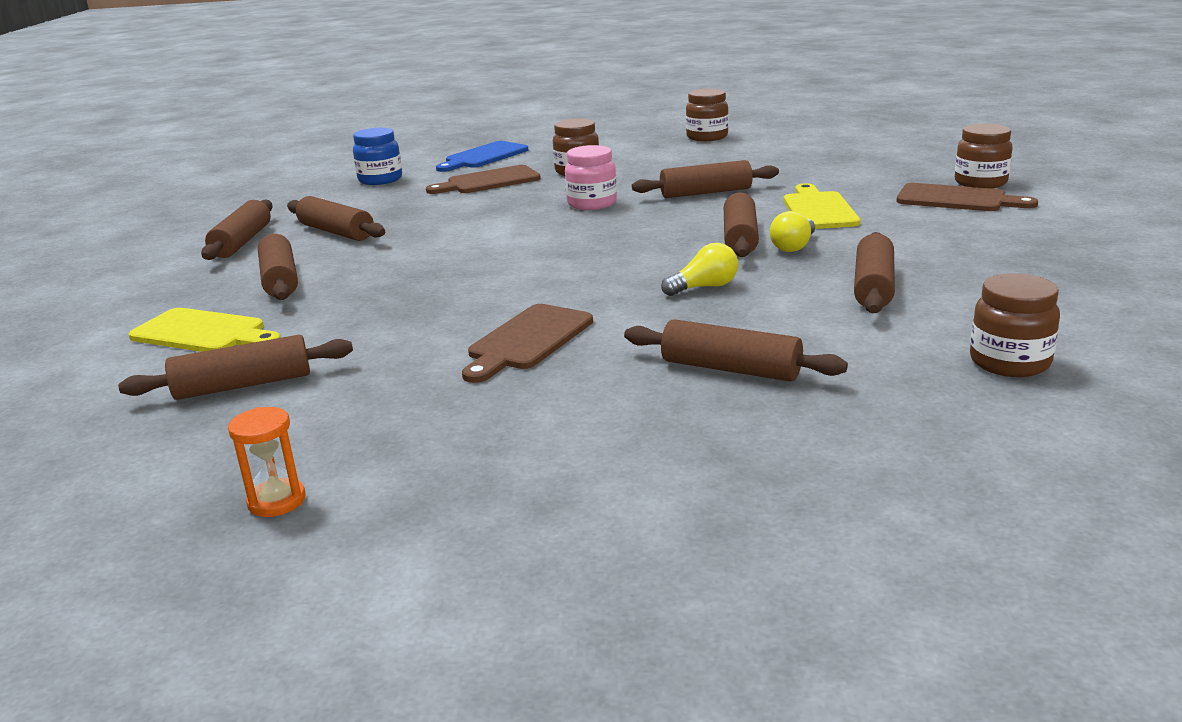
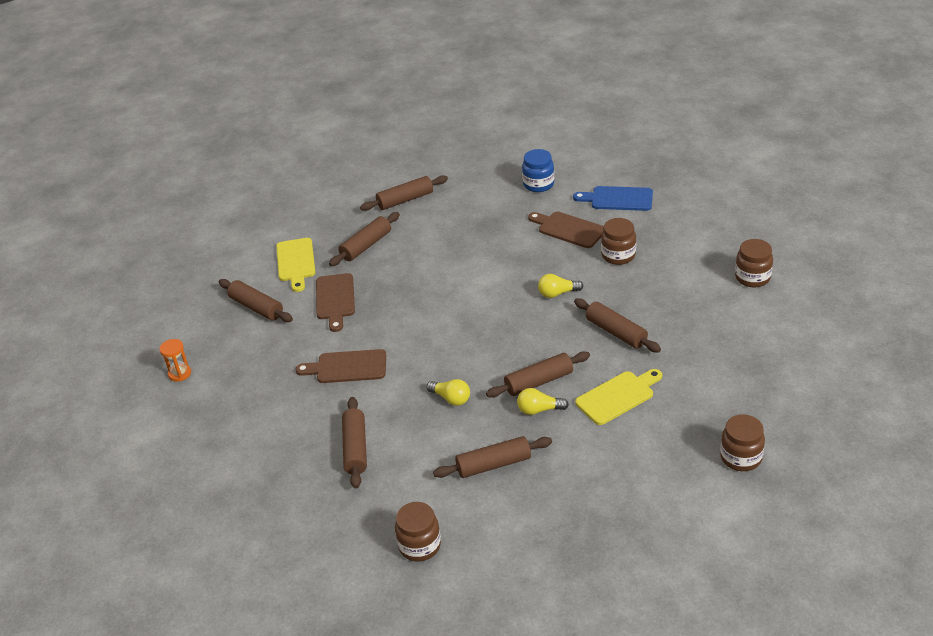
camera: 60 degrees right, 15 degrees up
brown rolling pin [287,196,385,241] -> none
pink jar [565,145,617,210] -> yellow light bulb [538,274,583,298]
brown cutting board [896,183,1038,211] -> brown cutting board moved to [316,273,355,332]

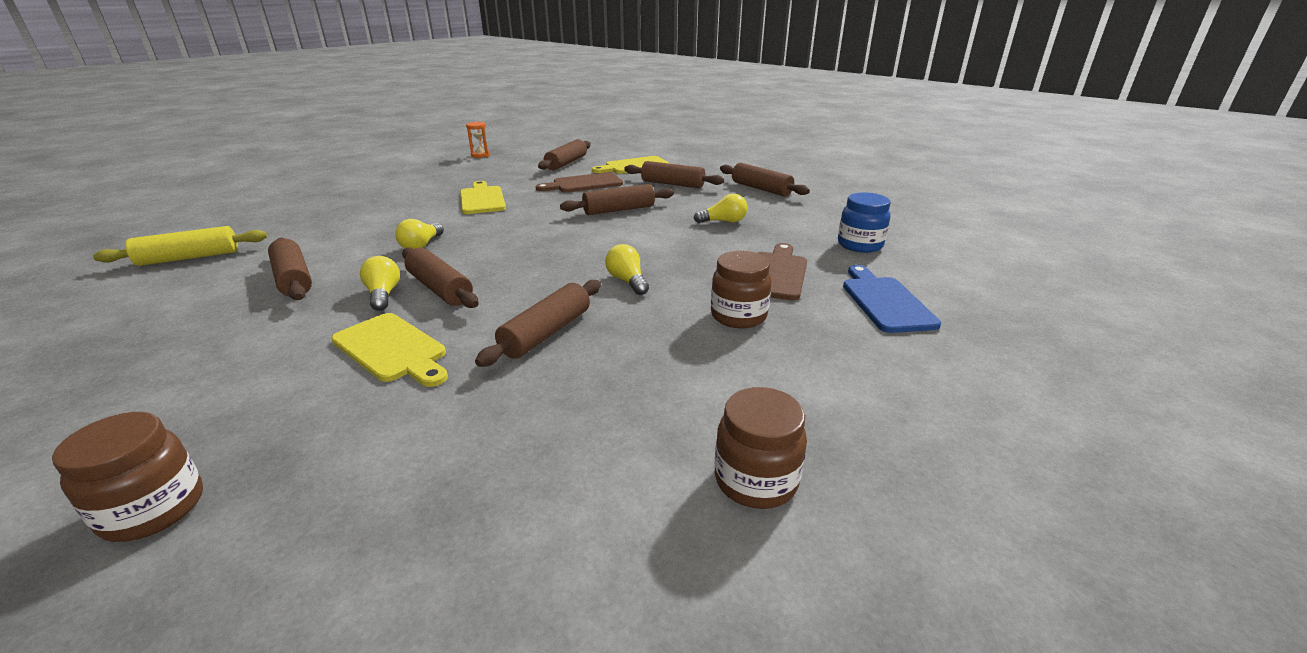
camera: 70 degrees right, 10 degrees down
brown cutting board [295,349,386,383] -> yellow cutting board [460,181,506,214]
brown rolling pin [342,397,367,488] -> brown rolling pin moved to [560,184,674,215]
brown jar [395,502,441,561] -> yellow rolling pin [93,226,267,266]
none -> yellow light bulb [693,194,747,223]

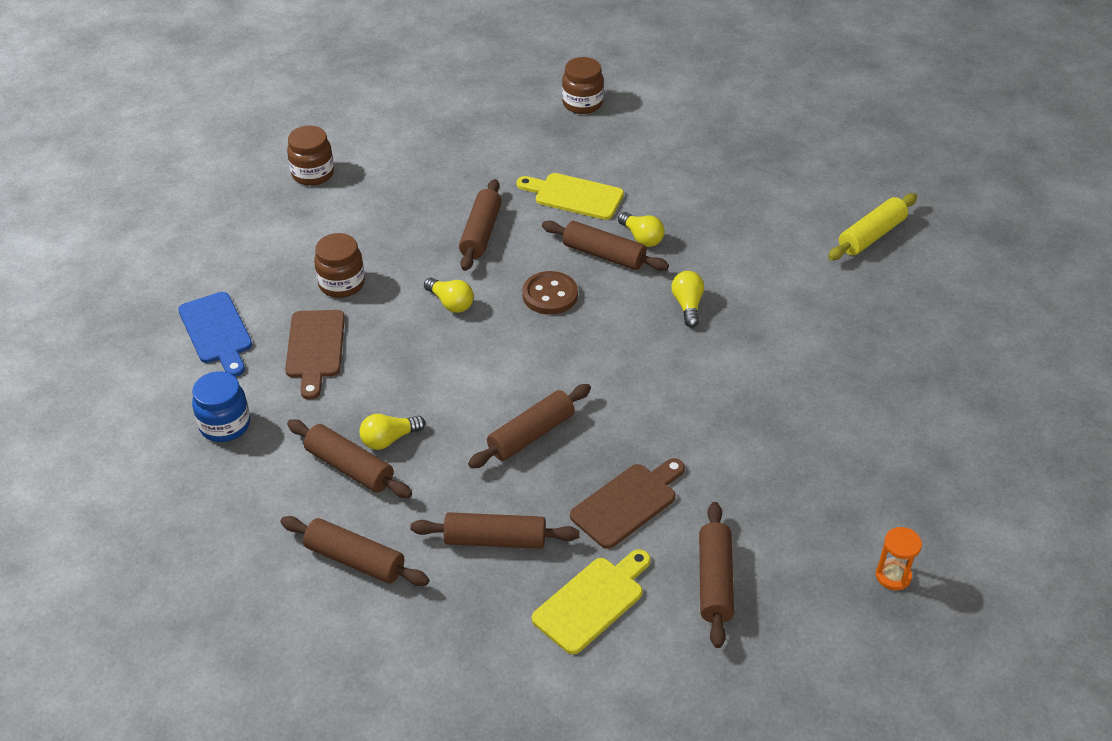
camera: 160 degrees right, 15 degrees up
brown rolling pin [268,238,312,300] -> brown rolling pin moved to [287,419,412,498]
yellow cutting board [460,181,506,214] -> none
none -> brown button [522,271,578,315]

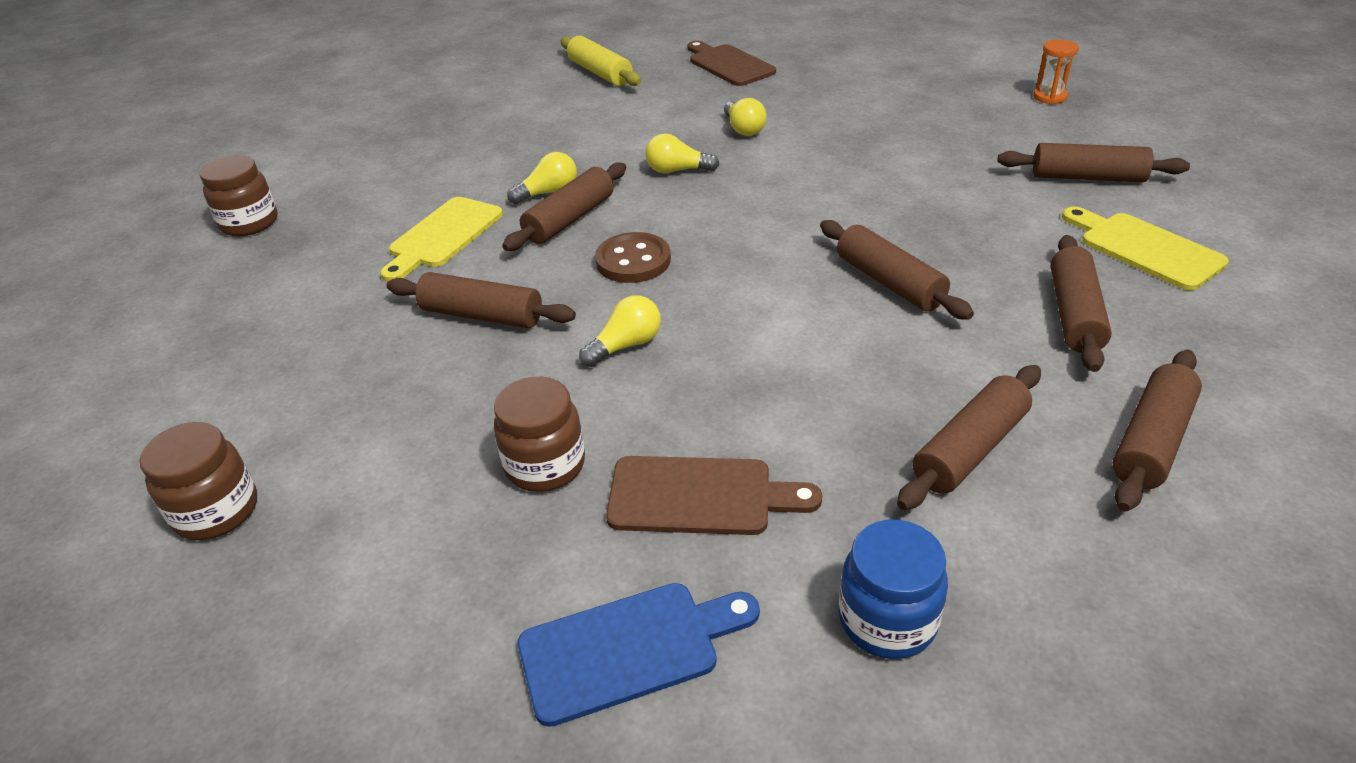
camera: 80 degrees left, 5 degrees down
yellow light bulb [360,414,425,450] -> yellow light bulb moved to [724,98,767,136]
brown cutting board [570,458,685,549] -> brown cutting board moved to [687,41,776,86]

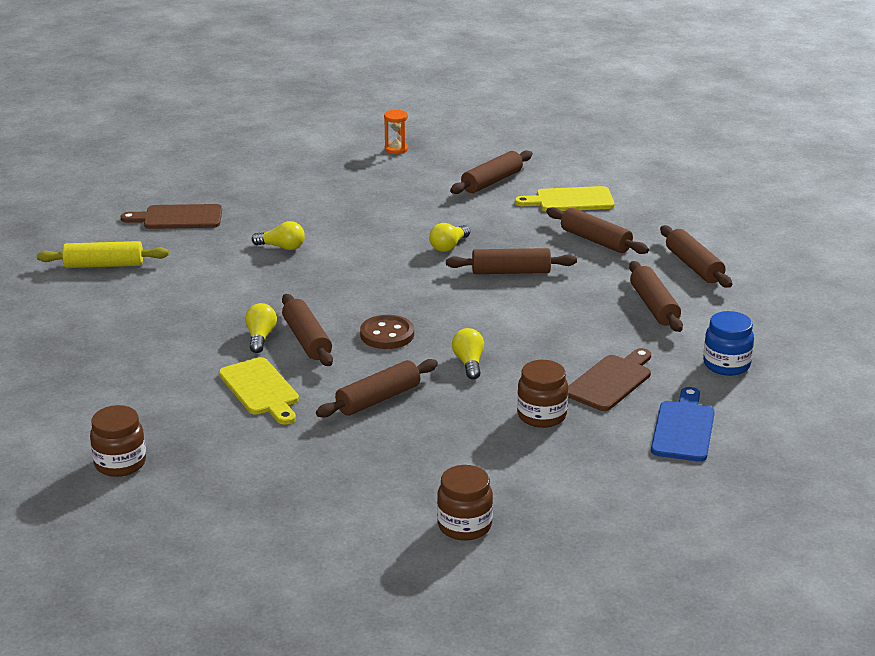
camera: 60 degrees left, 10 degrees down
yellow light bulb [646,134,720,173] -> yellow light bulb moved to [429,223,470,252]

